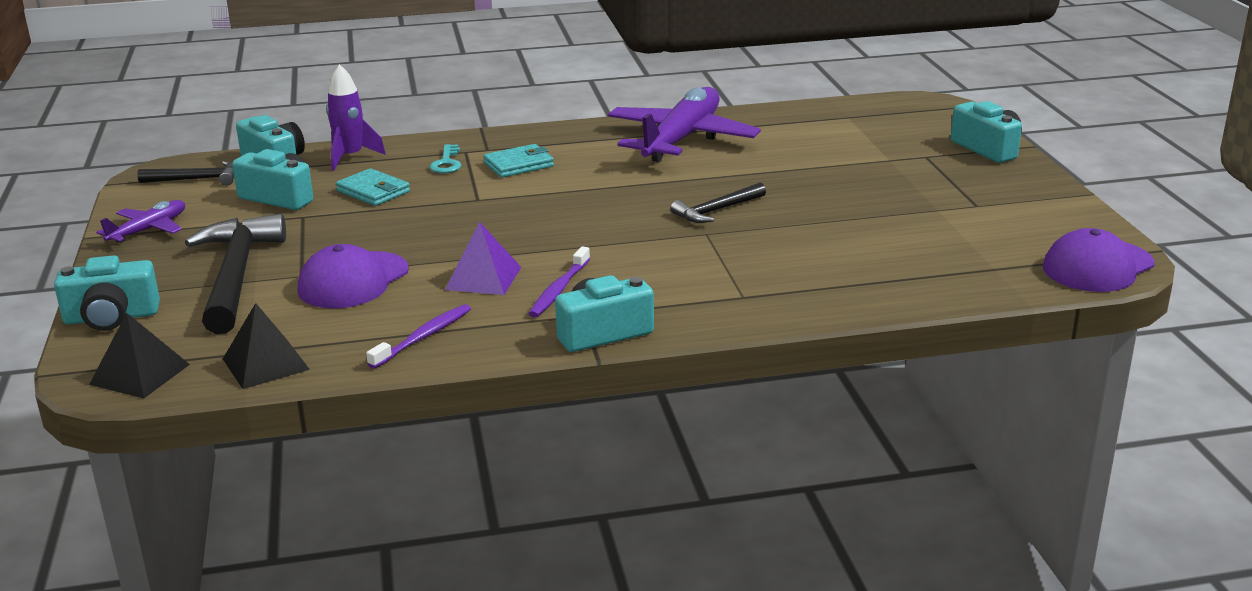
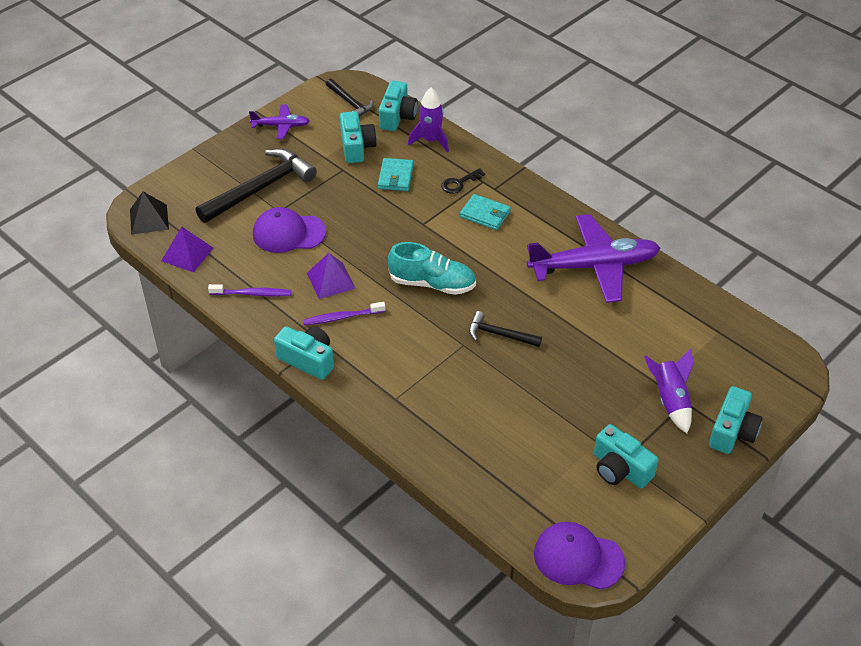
camera: 55 degrees right, 20 degrees up
turquoise camera [54,255,160,331] -> turquoise camera moved to [594,424,658,488]
black pyramid [223,303,310,389] -> purple pyramid [161,226,213,273]
turquoise key [430,144,461,173] -> black key [441,168,485,194]
none -> turquoise shoe [388,242,476,295]
none -> purple rocket [644,349,694,433]

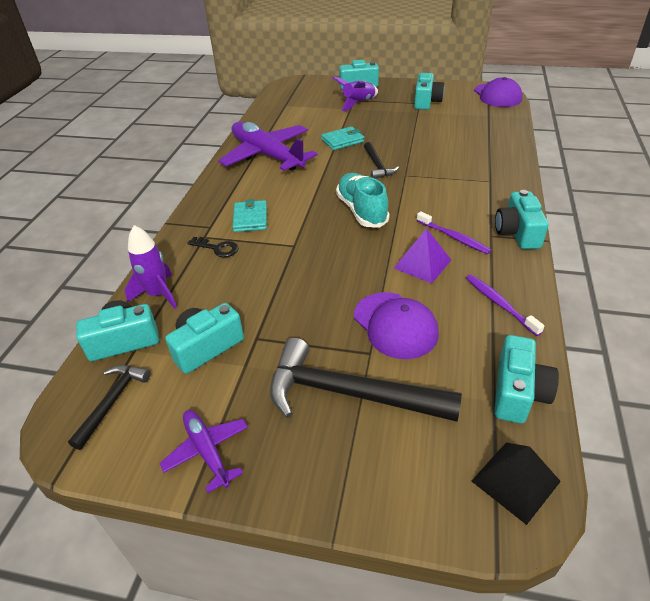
camera: 120 degrees left, 5 degrees down
purple pyramid [161,226,213,273] -> turquoise camera [494,335,559,424]
turquoise wallet [378,158,414,191] -> turquoise wallet moved to [321,126,364,150]

